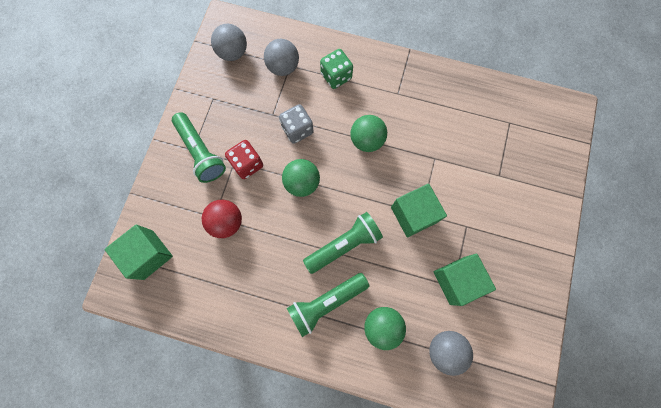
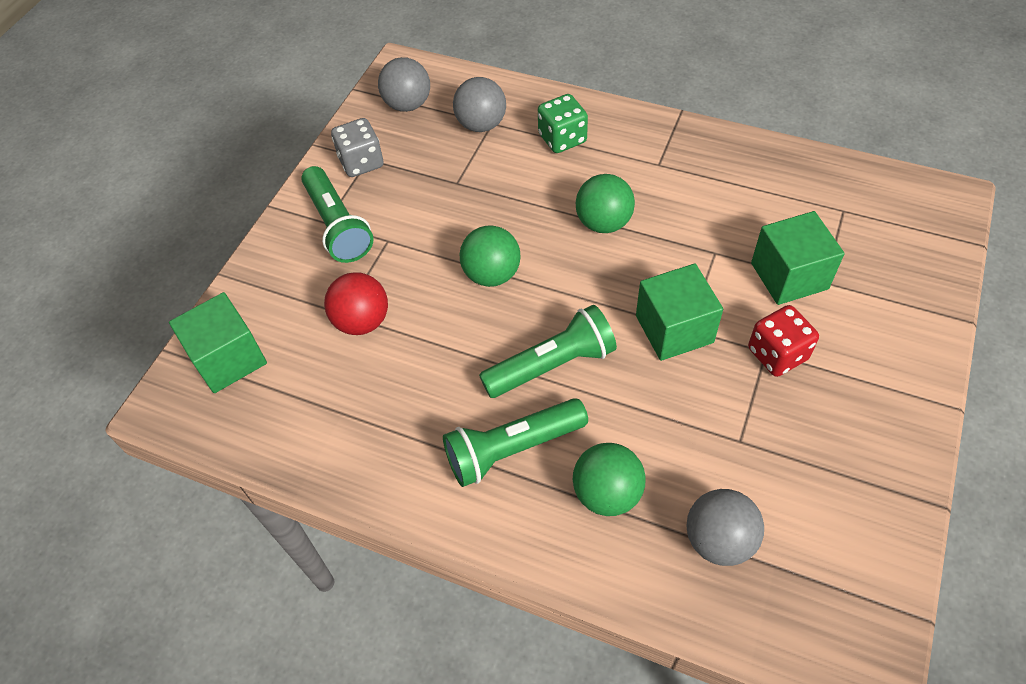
camera: 10 degrees right, 20 degrees down
red dice [225,140,263,179] -> red dice moved to [748,305,819,377]
grey dice [279,104,314,144] -> grey dice moved to [331,118,384,177]
green cube [434,254,496,306] -> green cube moved to [751,211,845,305]

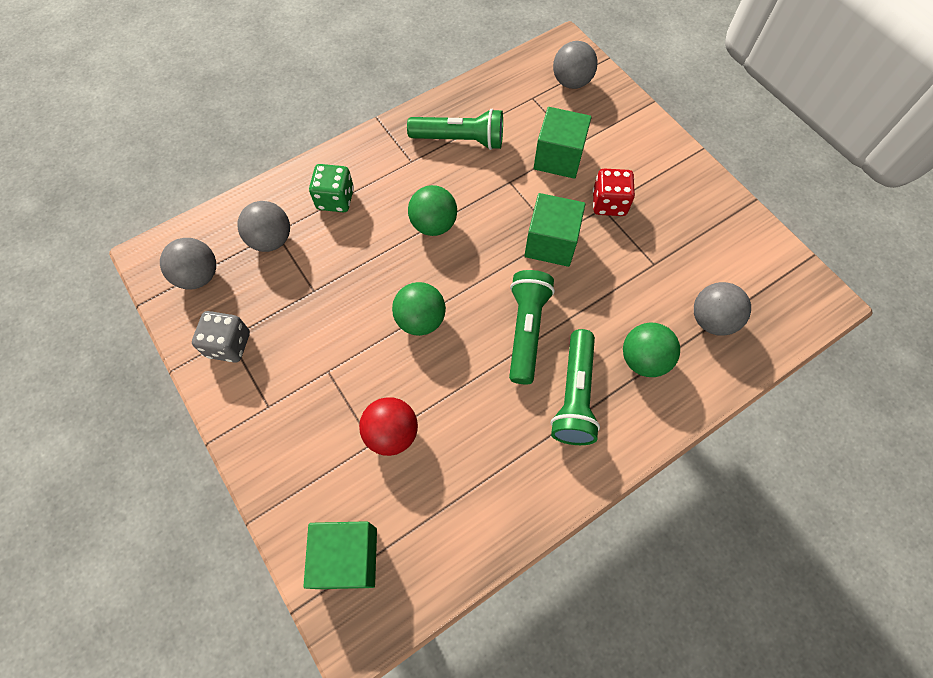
camera: 60 degrees left, 10 degrees up
green flashlight [301,166,374,263] -> green flashlight moved to [407,109,503,150]
none -> grey ball [553,41,598,89]

